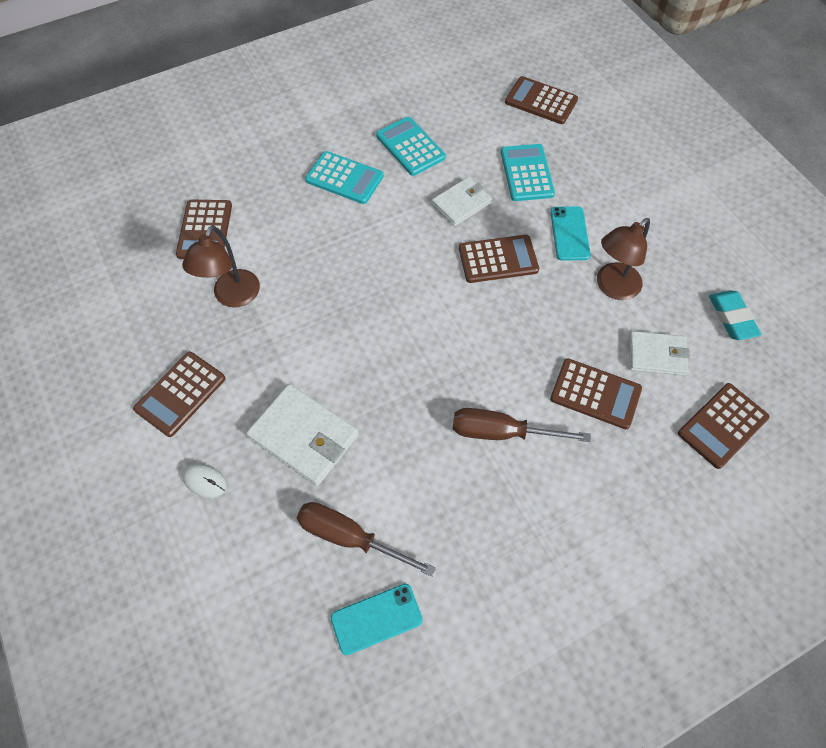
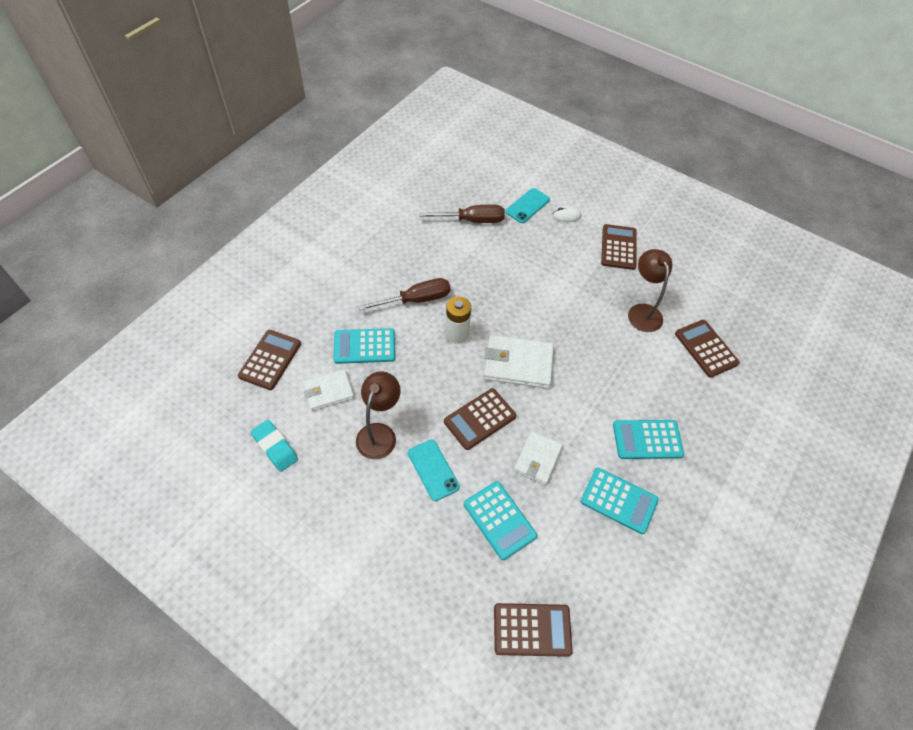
camera: 150 degrees right, 5 degrees down
white wallet [246,384,359,486] -> white wallet moved to [484,335,554,389]
turquoise phone [330,584,423,655] -> turquoise phone moved to [505,188,550,223]
brown calculator [550,358,642,429] -> turquoise calculator [333,328,395,364]
none -> white battery [446,297,471,344]

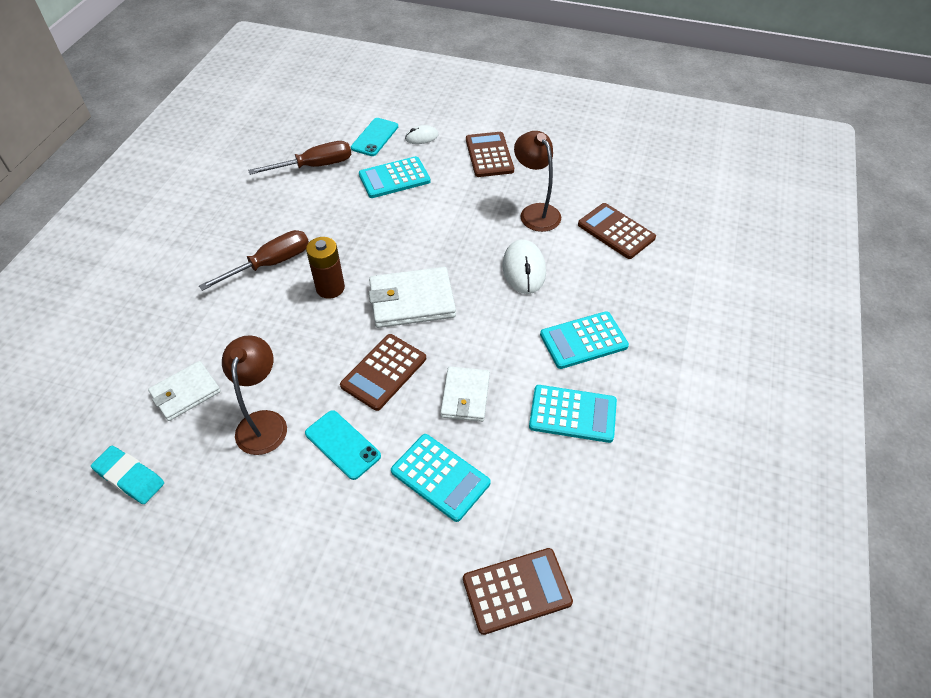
camera: 15 degrees left, 5 degrees down
brown calculator [238,330,301,390] -> none
turquoise calculator [333,328,395,364] -> turquoise calculator moved to [359,156,431,198]
white battery [446,297,471,344] -> brown battery [306,237,345,299]
none -> white mouse [503,239,546,294]

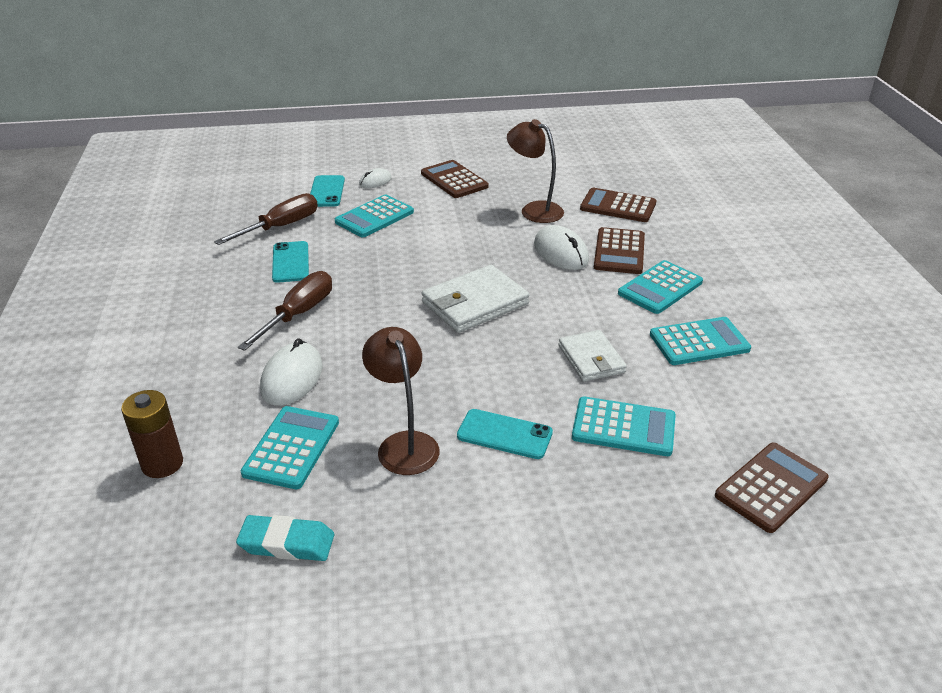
camera: 25 degrees left, 15 degrees down
white wallet [148,361,221,421] -> turquoise calculator [241,406,339,489]
brown battery [306,237,345,299] -> brown battery moved to [121,390,183,478]
brown calculator [340,334,426,411] -> brown calculator moved to [594,227,645,274]
none -> white mouse [260,338,323,406]
none -> turquoise phone [272,241,309,283]

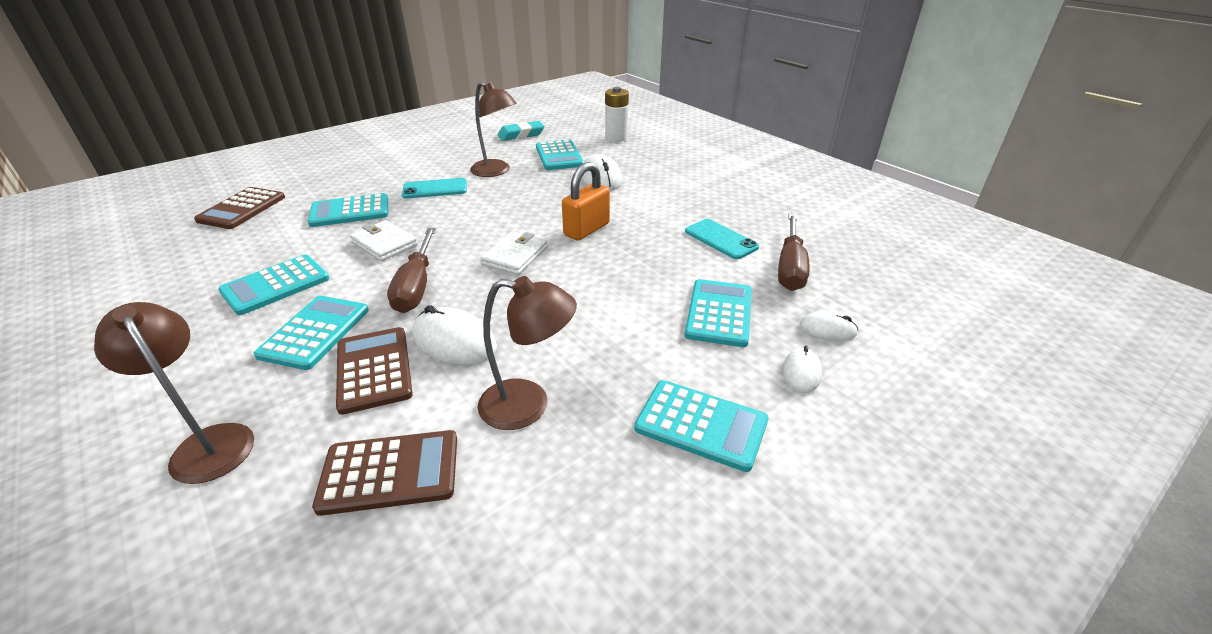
camera: 150 degrees right, 0 degrees up
brown battery [121,390,183,478] -> white battery [605,87,629,142]
brown screwdriver [238,271,332,351] -> brown screwdriver moved to [387,228,436,313]
turquoise phone [310,175,345,207] -> white mouse [799,311,858,341]
brown calculator [421,160,489,198] -> turquoise calculator [634,380,769,472]
white wallet [422,265,530,333] -> white wallet [480,231,548,275], size x0.65
none -> brown lamp [94,302,254,484]
none -> orange padlock [562,162,610,241]

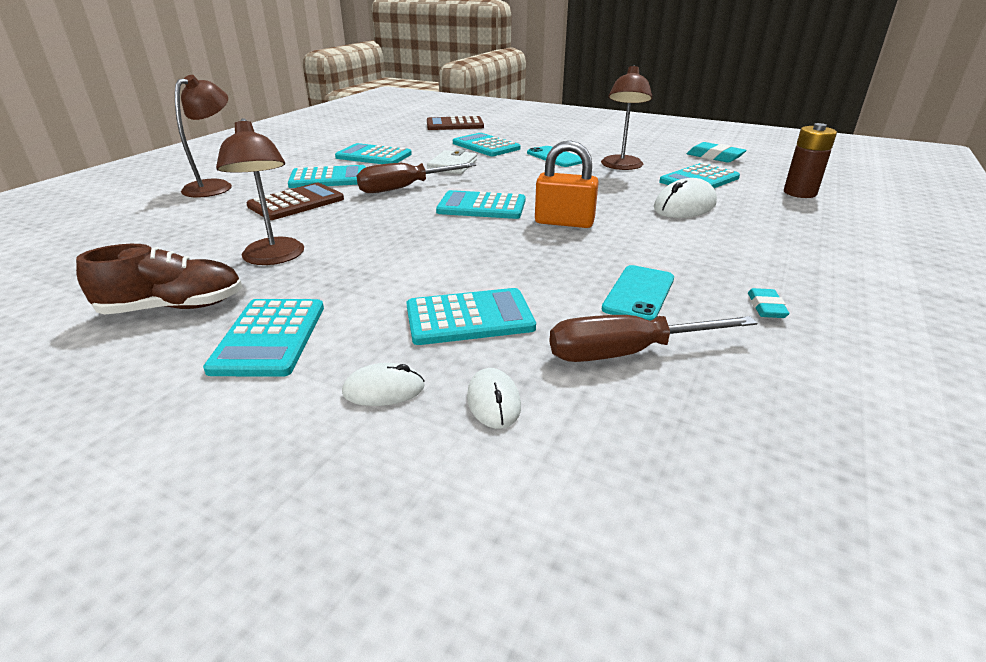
camera: 65 degrees right, 5 degrees down
brown calculator [312,430,457,516] -> none
white mouse [412,305,497,365] -> none
white wallet [480,231,548,275] -> turquoise calculator [436,190,526,219]
white battery [605,87,629,142] -> brown battery [784,123,837,198]
none -> brown shoe [76,244,243,314]
none -> turquoise eraser [748,288,790,318]

